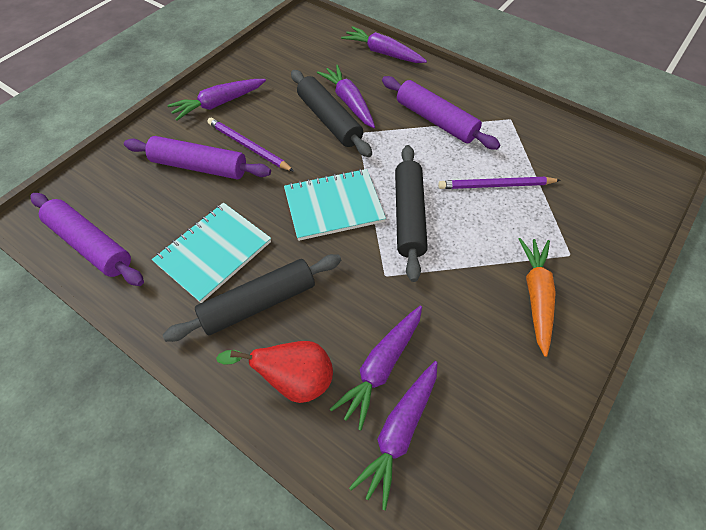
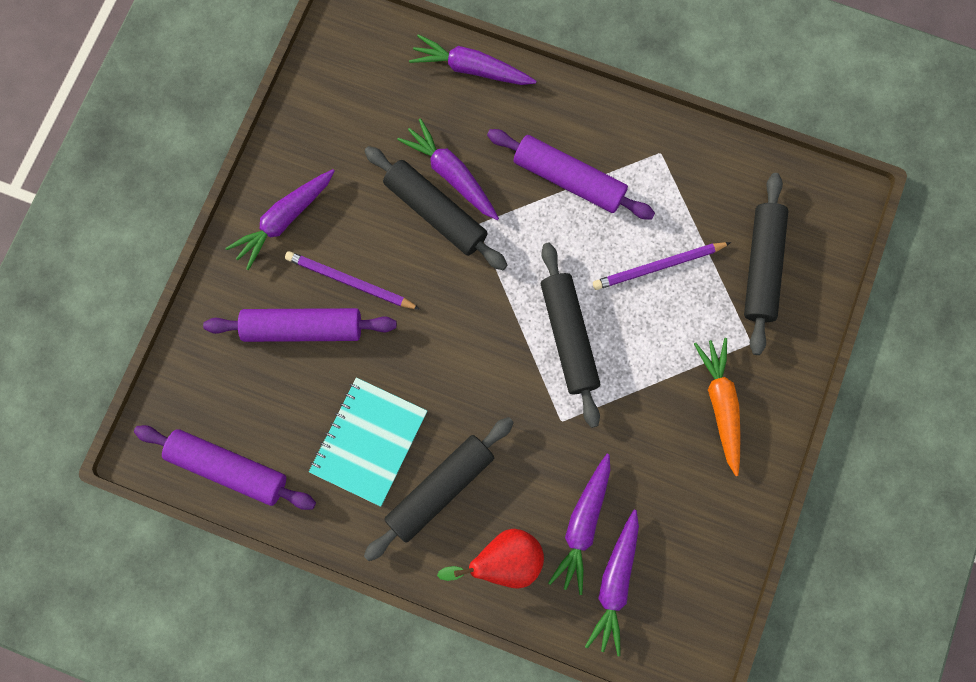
camera: 15 degrees left, 20 degrees up
turquoise notebook [284,169,386,241] -> none
none -> black rolling pin [744,173,788,355]

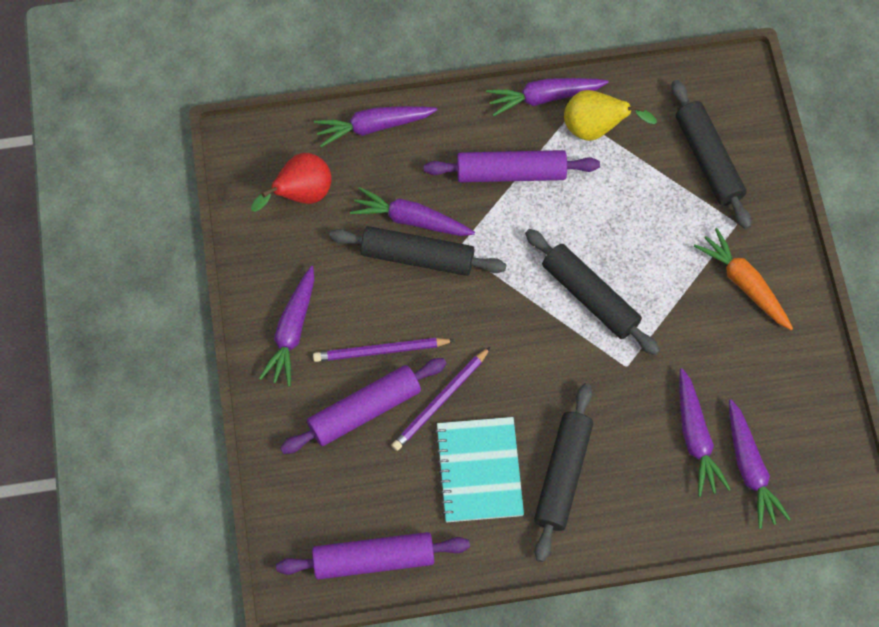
camera: 30 degrees left, 10 degrees down
red pear [437,529,544,588] -> red pear moved to [251,153,331,212]
purple pencil [593,242,731,290] -> purple pencil moved to [391,347,490,451]
none -> purple carrot [486,78,609,117]
none -> yellow pear [564,90,657,141]

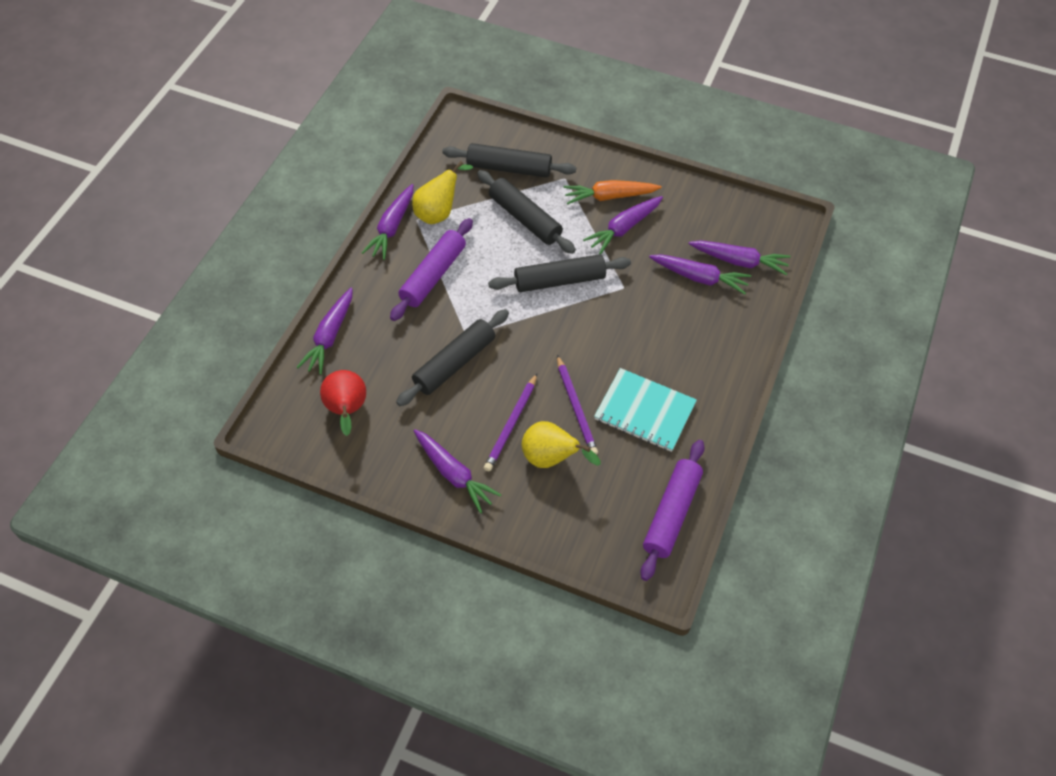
camera: 60 degrees left, 10 degrees down
purple rolling pin [280,358,447,454] -> yellow pear [522,421,601,468]
purple carrot [350,187,475,236] -> purple carrot moved to [583,196,663,254]
black rolling pin [534,383,593,562] -> black rolling pin moved to [477,170,576,254]

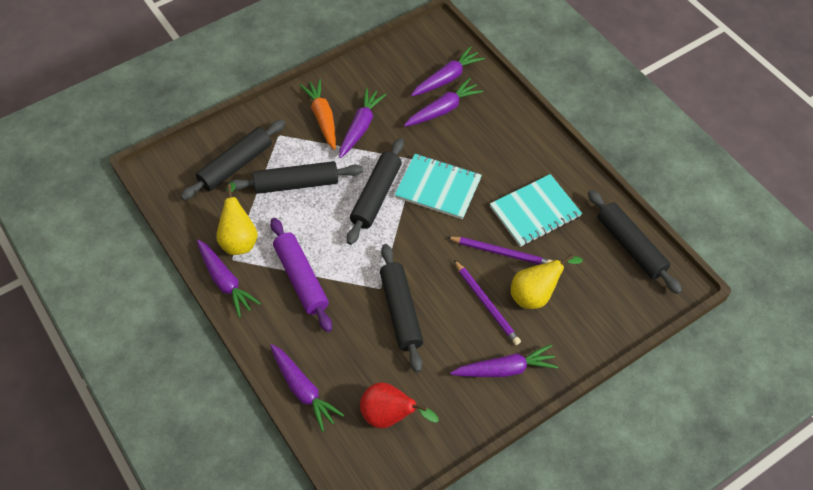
camera: 55 degrees left, 0 degrees up
orange carrot [563,180,662,205] -> orange carrot turned 135 degrees clockwise [300,79,336,150]
purple carrot [583,196,663,254] -> purple carrot turned 150 degrees counterclockwise [339,88,387,158]
purple rolling pin [640,440,705,581] -> black rolling pin [588,190,682,294]
none -> turquoise notebook [395,154,482,219]

